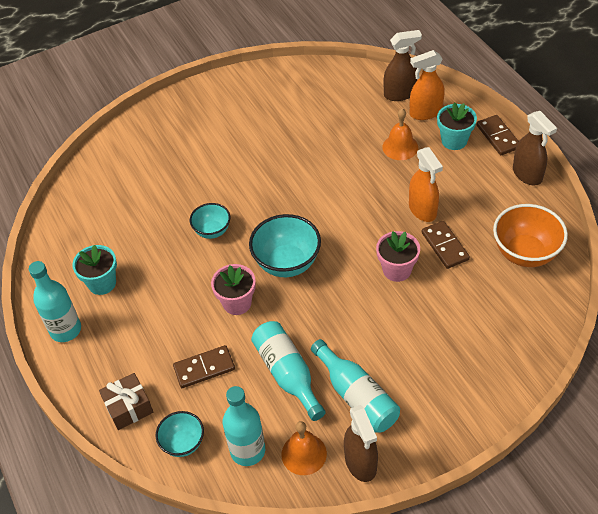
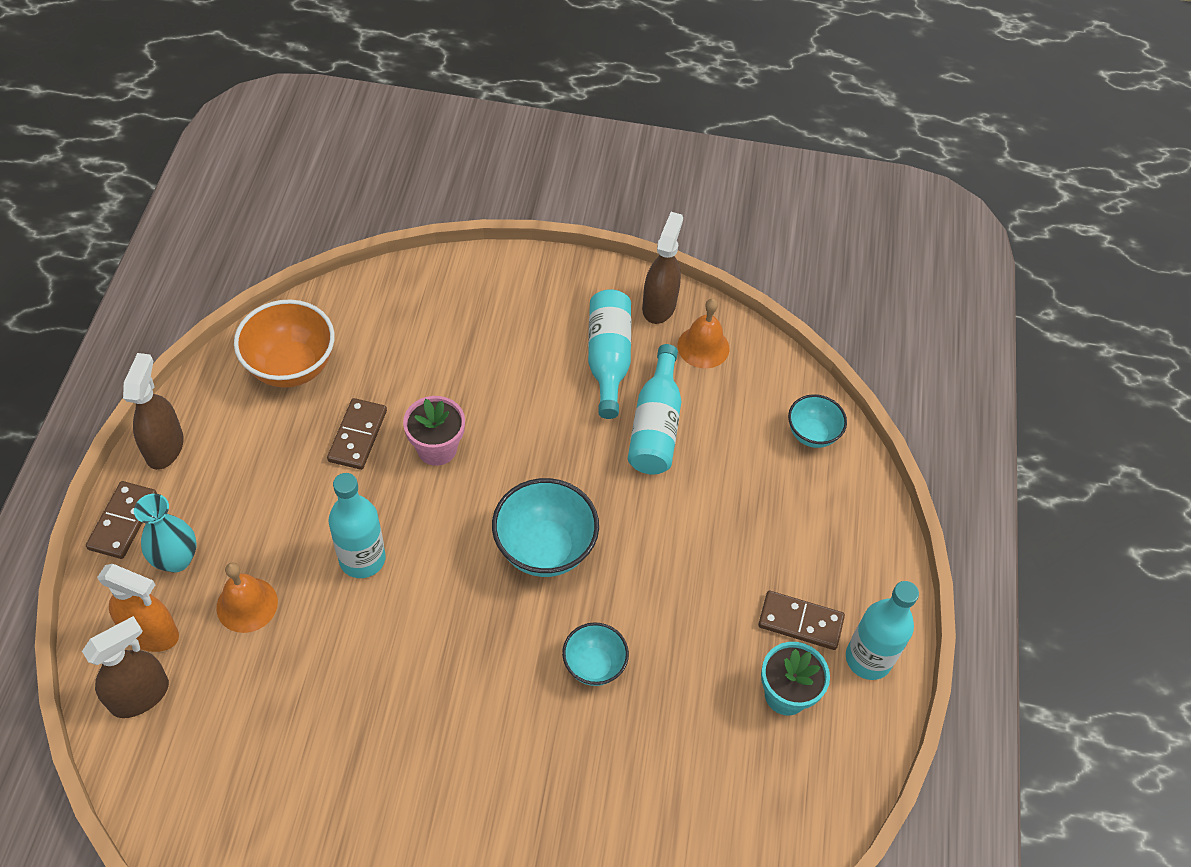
camera: 150 degrees left, 5 degrees up
brown gift [99,373,153,430] -> none
brown domino [173,345,235,388] -> brown domino moved to [758,591,845,650]
pink flower pot [211,264,256,315] -> none
turquoise bottle [223,386,265,466] -> turquoise bottle moved to [328,473,386,578]
brown spray bottle [384,30,422,101] -> brown spray bottle turned 120 degrees clockwise [82,616,169,718]
orange spray bottle [409,147,443,222] -> none
turquoise flower pot [437,102,477,150] -> turquoise vase [134,494,197,572]

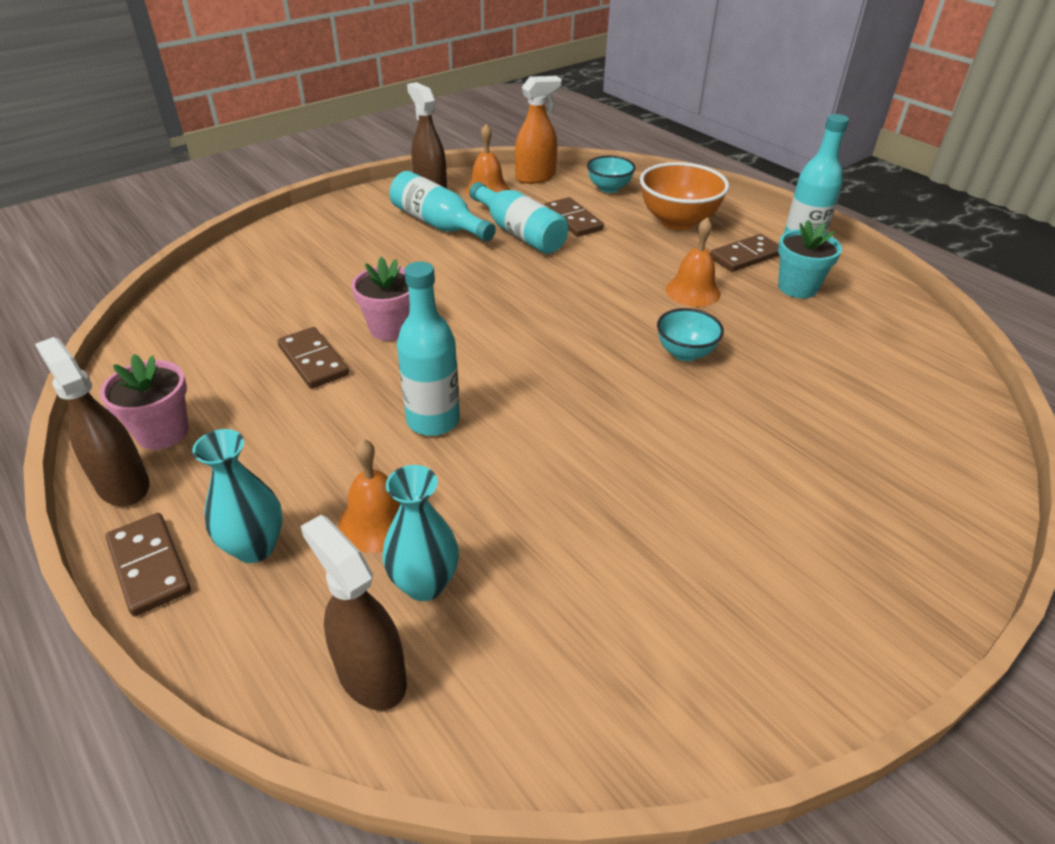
camera: 45 degrees left, 15 degrees down
brown spray bottle [82,616,169,718] -> brown spray bottle turned 45 degrees counterclockwise [300,515,407,710]
orange spray bottle [97,564,179,652] -> orange spray bottle moved to [515,76,562,184]
orange bowl [234,300,335,388] -> orange bowl moved to [640,162,729,230]
turquoise bowl [492,478,599,577] -> none
none -> pink flower pot [100,354,189,450]
none -> turquoise vase [382,465,459,601]
none -> brown domino [544,197,604,237]
none -> orange bell [666,218,721,307]

